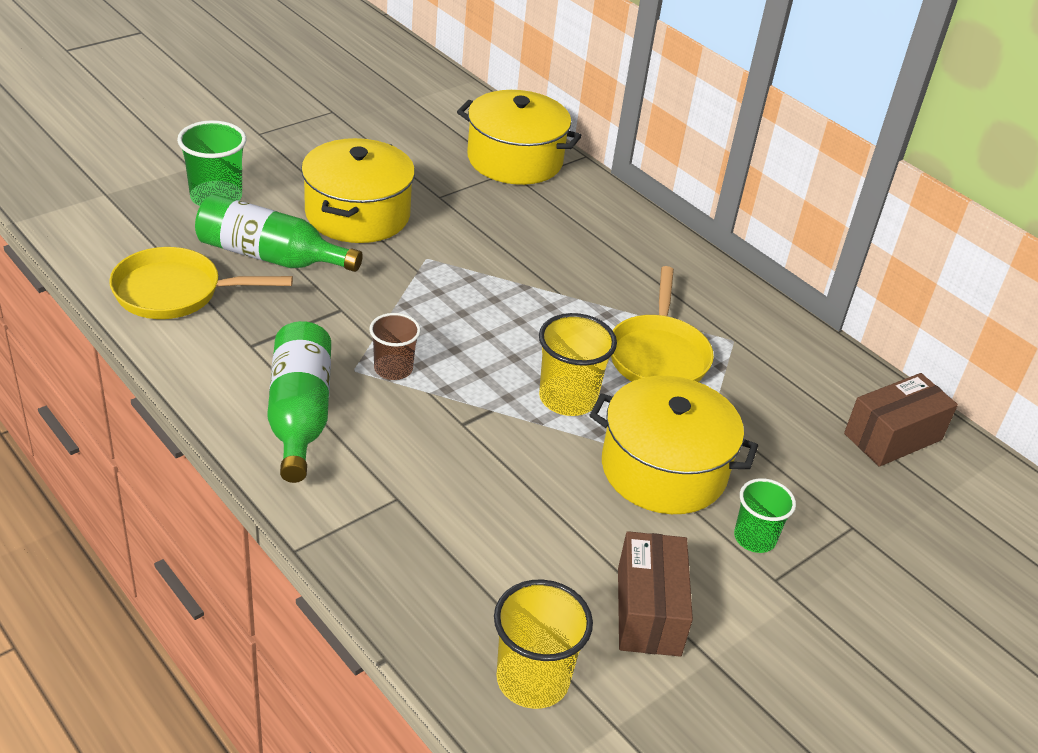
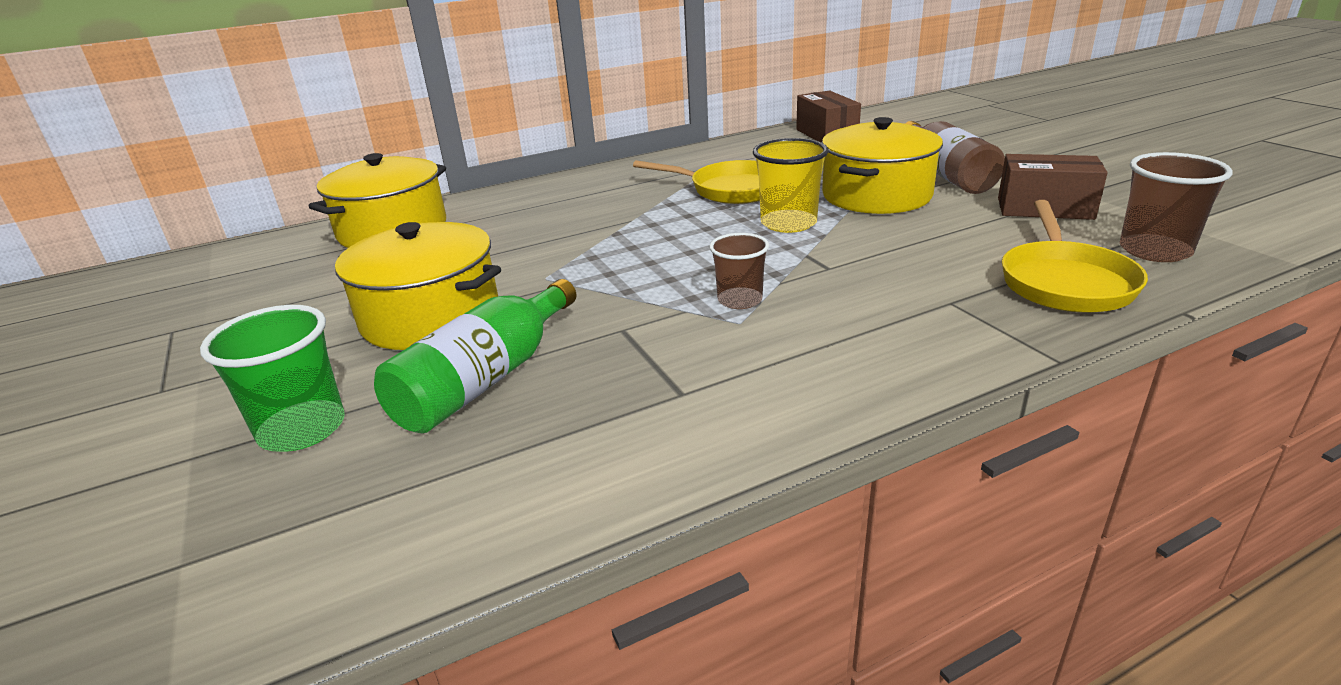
camera: 70 degrees left, 10 degrees down
yellow pan [109,247,293,319] -> yellow pan moved to [1002,200,1148,313]
green bottle [267,321,331,483] -> none
yellow cup [494,580,593,709] -> brown cup [1119,152,1232,262]
green cup [734,478,796,553] -> brown bottle [905,121,1005,194]

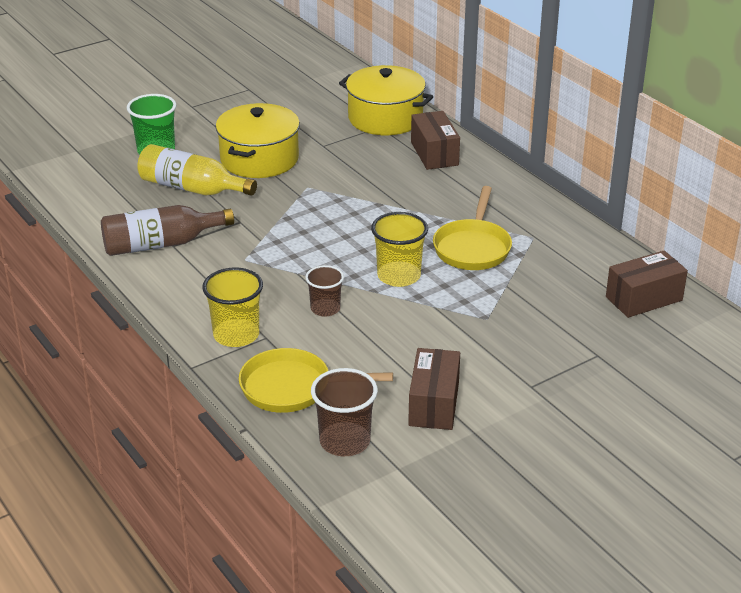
camera: 80 degrees right, 5 degrees up
green bottle [374,279,576,433] -> yellow bottle [137,144,257,196]
brown cup [709,233,769,309] -> brown cup moved to [305,265,344,317]
yellow pot [822,117,943,214] -> none
brown bottle [905,121,1005,194] -> brown bottle moved to [101,205,234,256]
none -> yellow cup [202,267,263,347]
none -> brown box [411,111,460,170]

